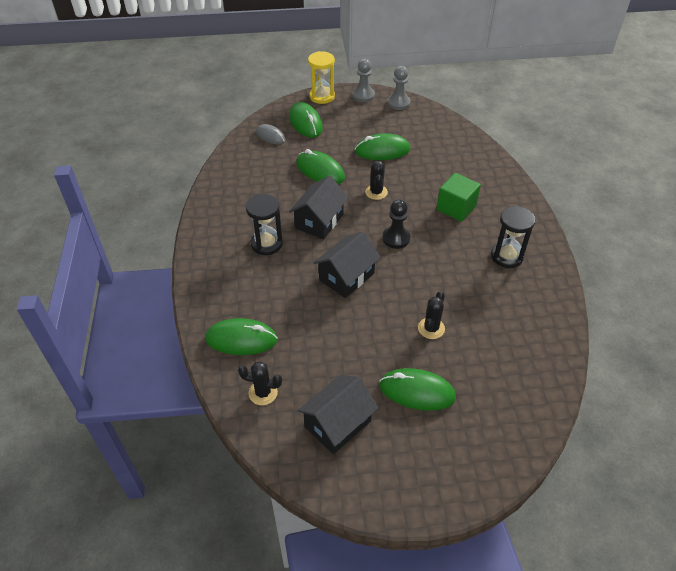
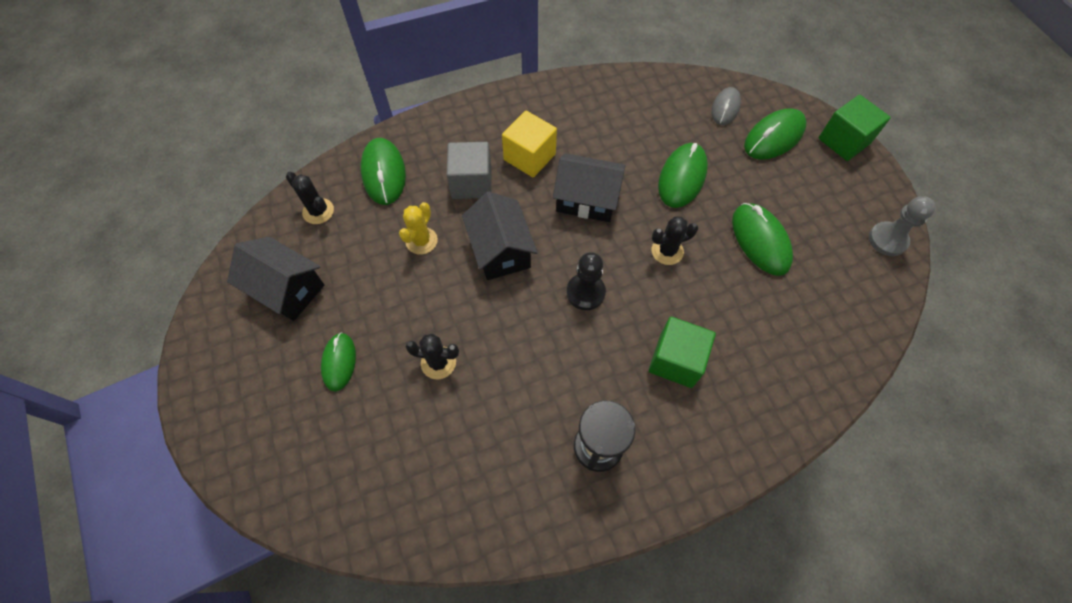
camera: 75 degrees right, 15 degrees up
black cactus [238,361,282,405] -> black cactus turned 45 degrees counterclockwise [286,172,334,224]
black hourglass [246,194,283,255] -> yellow cube [502,111,557,177]
yellow hourglass [308,51,335,104] -> green cube [819,95,891,161]
black house [313,231,381,298] -> black house turned 45 degrees clockwise [462,191,538,280]
grey pawn [352,59,375,102] -> none
green mouse [379,368,456,411] -> green mouse [321,333,356,392], size x0.65
none -> yellow cactus [399,202,438,254]
none -> grey cube [446,142,491,199]

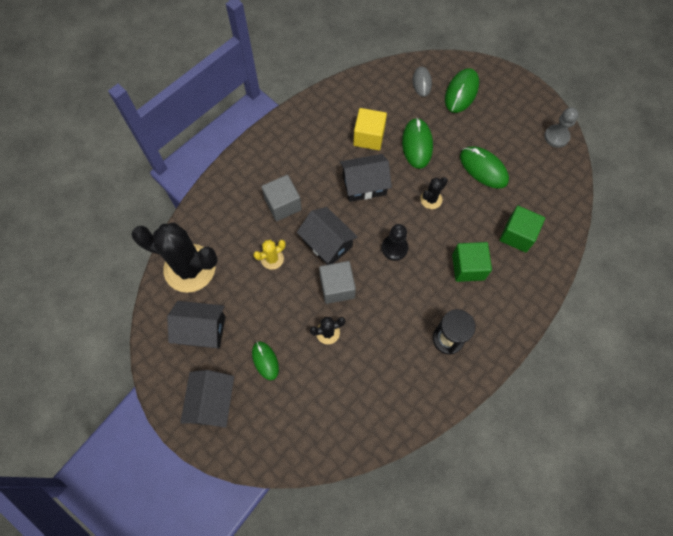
camera: 25 degrees left, 5 degrees up
black cactus [286,172,334,224] -> black cactus [131,223,218,293], size x2.24
green mouse [361,138,406,205] -> none
yellow cactus [399,202,438,254] -> yellow cactus turned 60 degrees clockwise [253,240,286,270]
yellow cube [502,111,557,177] -> yellow cube moved to [353,108,387,150]
green cube [819,95,891,161] -> green cube moved to [500,206,545,253]
none -> black house [180,370,234,428]
none -> grey cube [319,261,356,304]

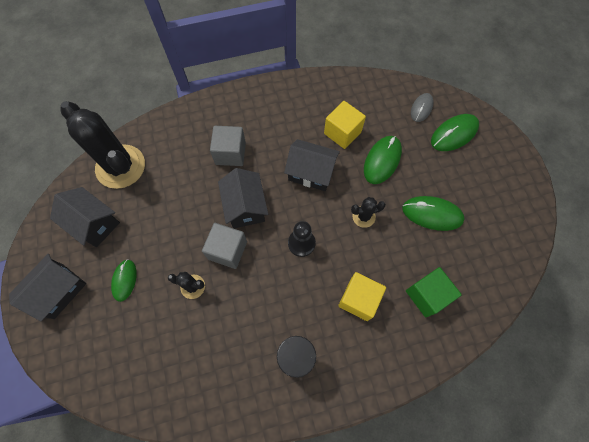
camera: 30 degrees right, 0 degrees up
yellow cactus [253,240,286,270] -> none
green cube [452,242,492,282] -> yellow cube [338,272,386,321]
green mouse [460,146,509,189] -> green mouse turned 60 degrees counterclockwise [402,196,465,231]
grey pawn [544,107,579,148] -> none

